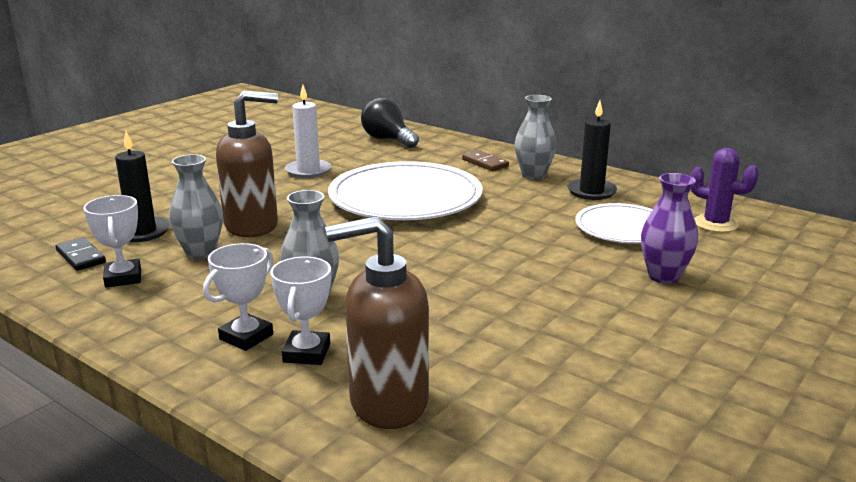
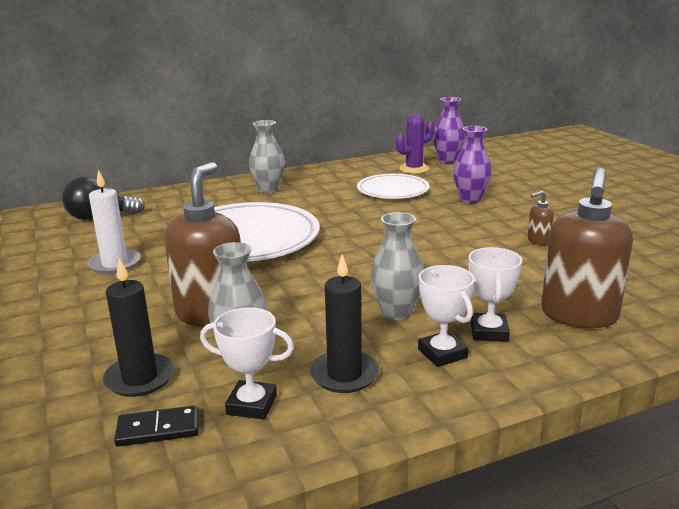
camera: 60 degrees left, 0 degrees up
white trophy [270,257,331,365] -> white trophy turned 60 degrees clockwise [469,247,522,341]
brown domino [462,150,509,171] -> none
black candle [567,101,617,200] -> black candle moved to [310,254,380,393]
none -> purple vase [433,97,465,163]
none -> brown soap dispenser [527,191,554,245]

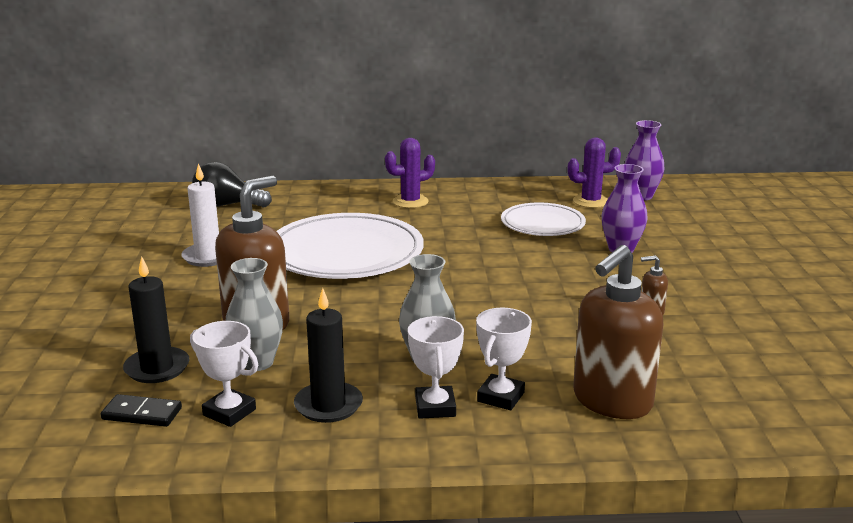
camera: 20 degrees right, 0 degrees up
grey vase [249,120,285,194] -> purple cactus [385,138,435,208]

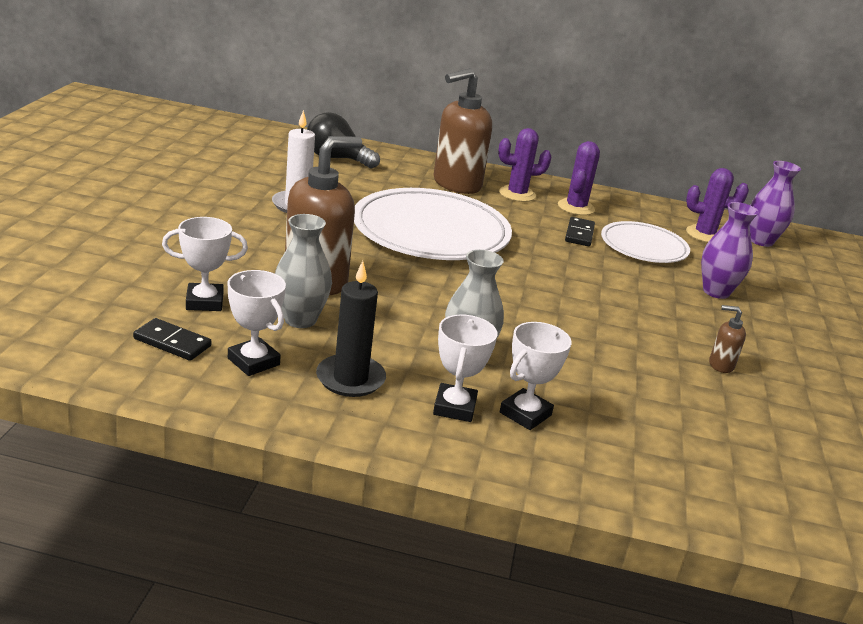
camera: 10 degrees right, 5 degrees up
black candle [123,257,190,383] -> white trophy [162,217,248,311]
brown soap dispenser [573,245,664,419] -> brown soap dispenser moved to [433,68,492,194]
none -> purple cactus [558,141,600,215]
none -> black domino [565,217,595,246]

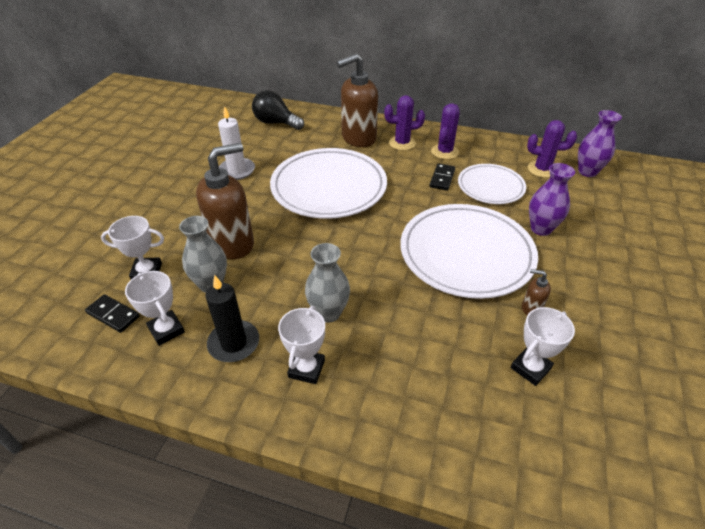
camera: 10 degrees right, 15 degrees up
white trophy [500,322,572,430] -> white trophy moved to [510,307,575,386]
none -> white plate [400,204,538,299]

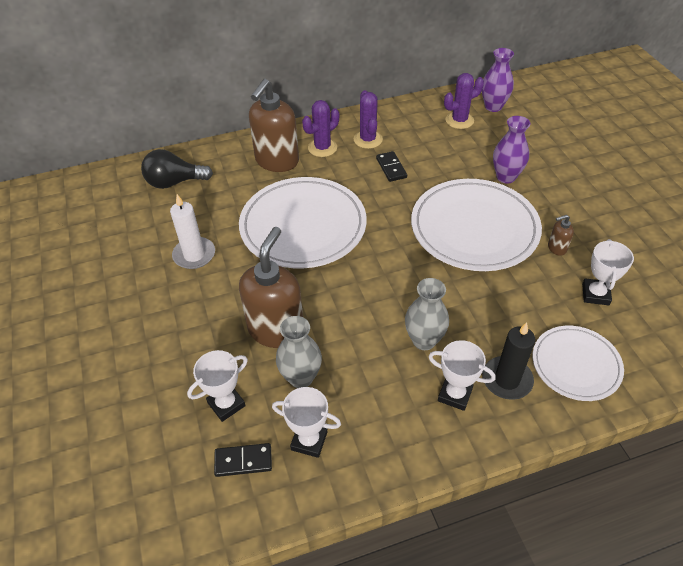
camera: 35 degrees left, 5 degrees up
black candle [205,275,259,362] -> black candle moved to [482,322,535,400]
white trophy [278,306,325,384] -> white trophy turned 45 degrees counterclockwise [428,340,496,411]
white plate [458,164,526,204] -> white plate moved to [533,326,624,401]

